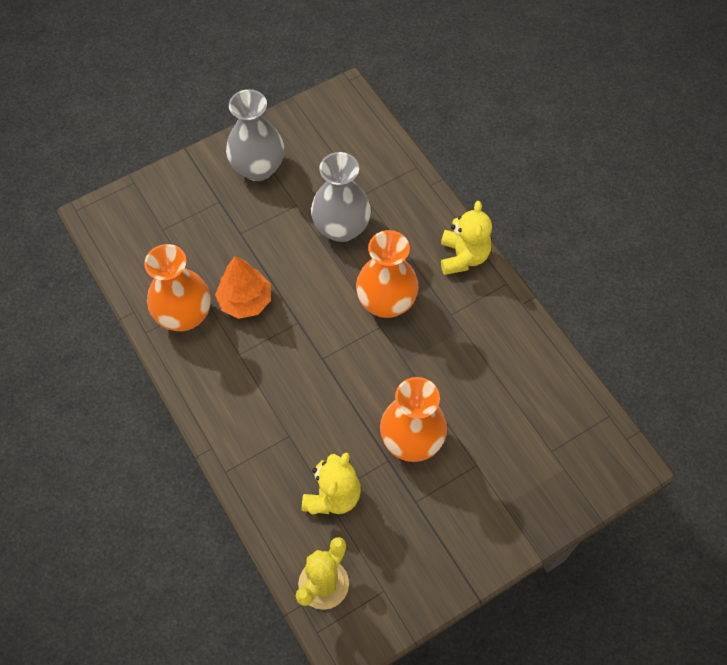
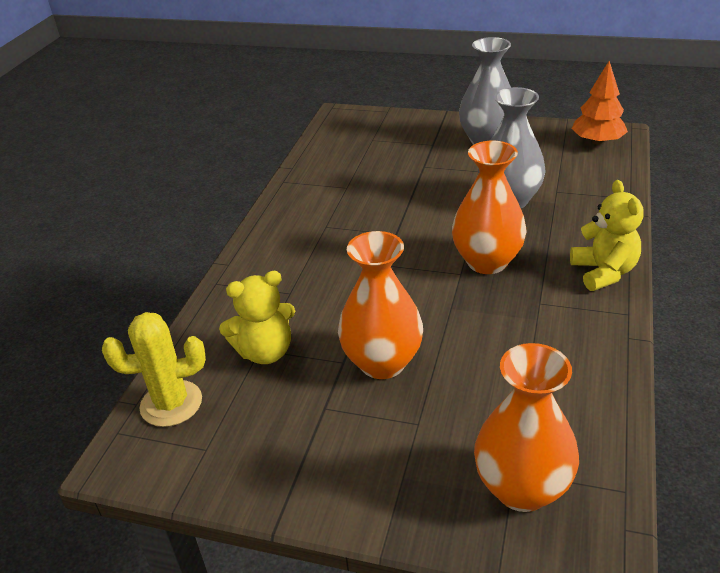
camera: 50 degrees right, 25 degrees down
orange vase [144,244,211,331] -> orange vase moved to [474,343,579,512]
orange tree [215,256,271,319] -> orange tree moved to [571,61,628,145]
yellow teddy bear [441,201,492,275] -> yellow teddy bear turned 60 degrees counterclockwise [570,180,643,291]

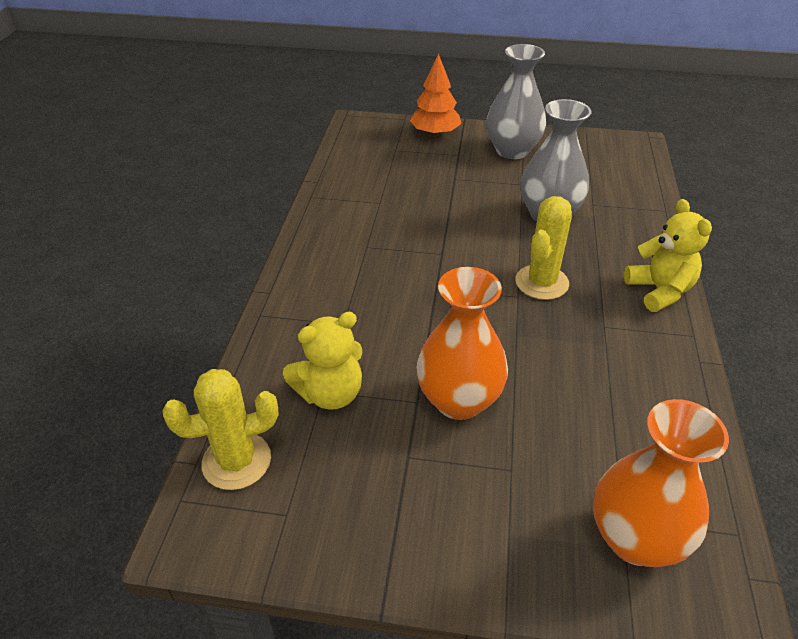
camera: 10 degrees left, 5 degrees up
orange vase [452,141,527,274] -> yellow cactus [515,196,572,300]
orange tree [571,61,628,145] -> orange tree moved to [410,53,461,137]

